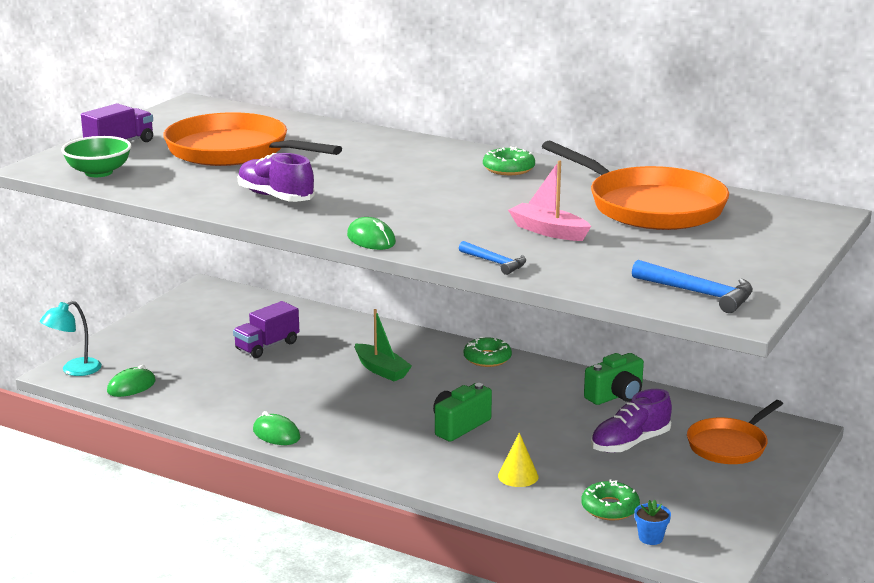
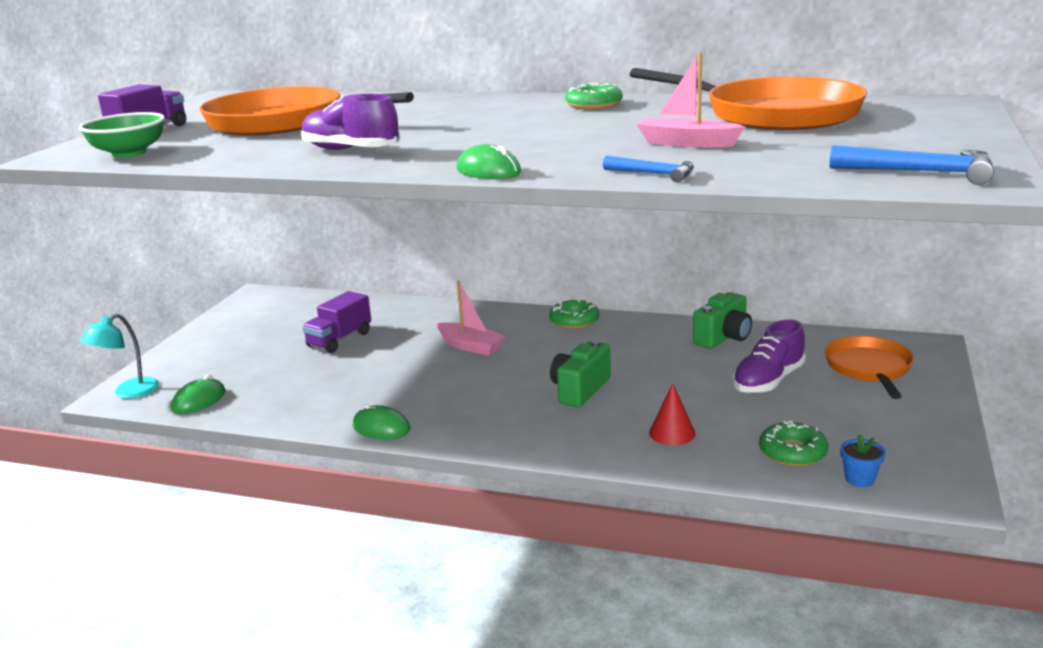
camera: 10 degrees left, 0 degrees up
green boat [355,309,412,381] -> pink boat [436,281,506,356]
yellow cone [498,433,538,487] -> red cone [649,383,696,445]
orange pan [687,400,783,464] -> orange pan turned 150 degrees clockwise [825,336,914,399]

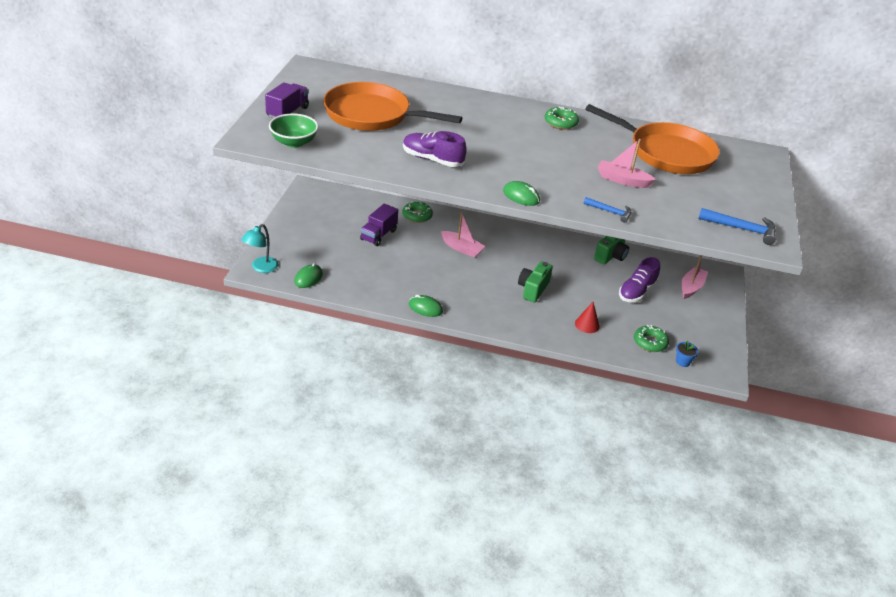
camera: 10 degrees left, 15 degrees up
green donut [549,300,599,329] -> green donut moved to [402,202,433,223]
orange pan [825,336,914,399] -> pink boat [681,256,708,299]

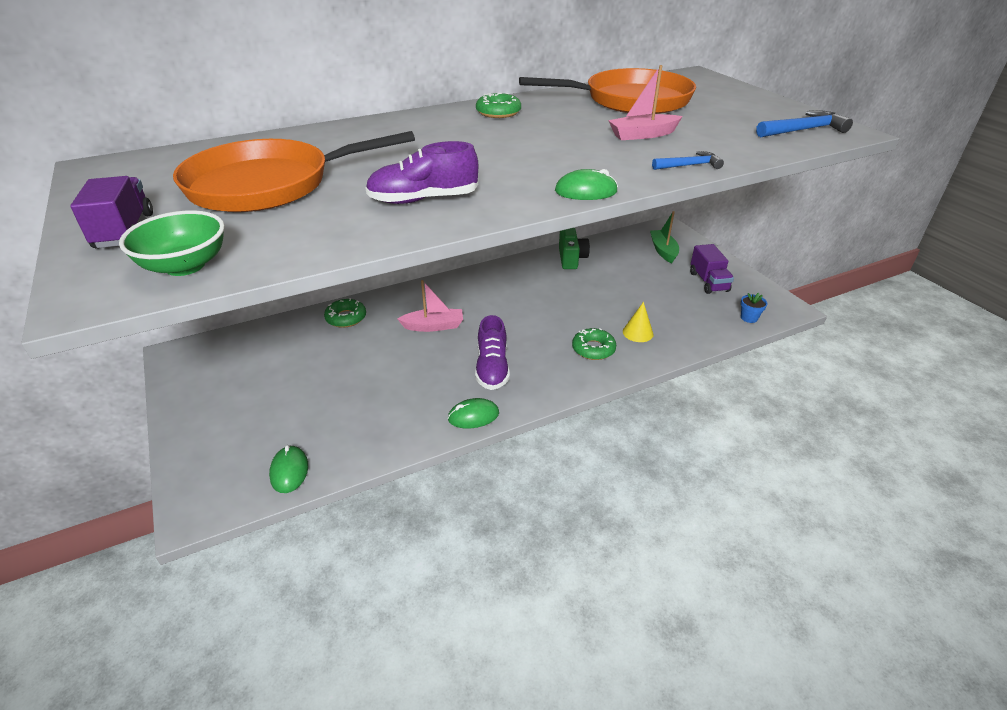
camera: 35 degrees left, 0 degrees up
turquoise lamp [241,224,278,273] -> none
purple truck [360,204,398,246] -> purple truck moved to [690,244,734,294]
green camera [518,261,553,303] -> none
red cone [575,302,600,333] -> yellow cone [623,302,654,342]
purple shoe [619,257,660,302] -> purple shoe moved to [475,315,510,390]
green donut [634,325,669,352] -> green donut moved to [572,328,616,360]
pink boat [681,256,708,299] -> green boat [650,211,679,263]

